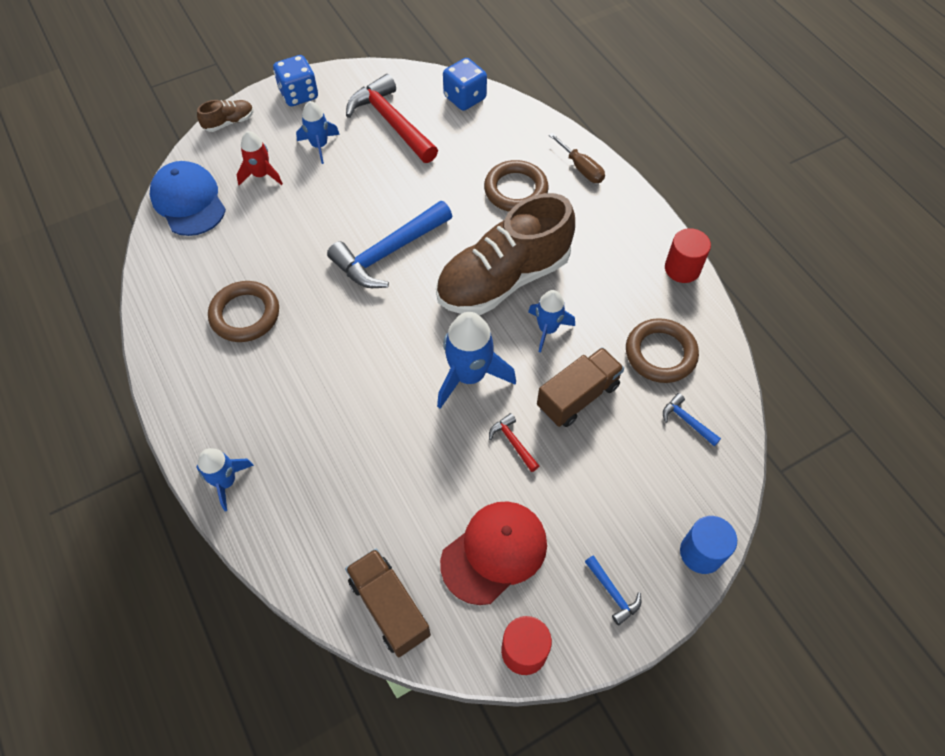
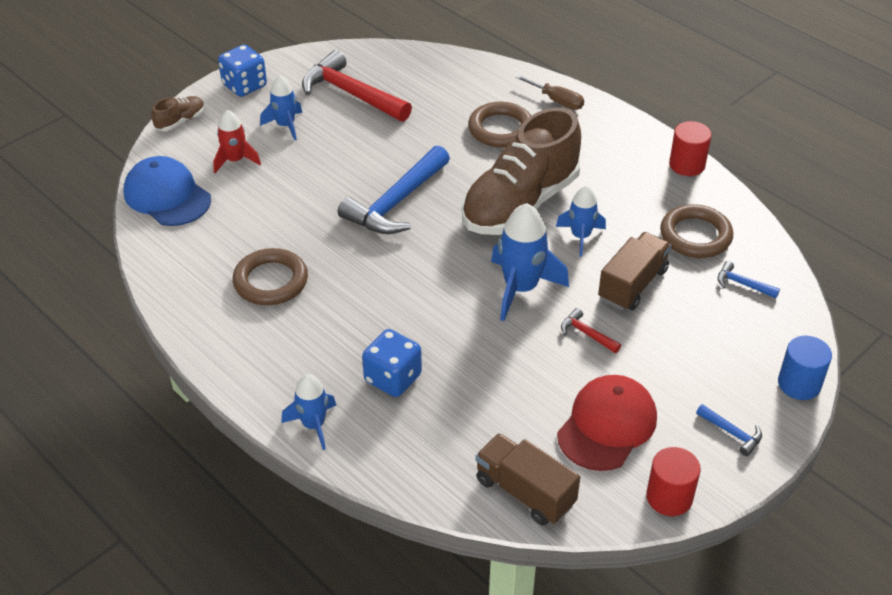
camera: 15 degrees left, 15 degrees down
blue dice [443,58,487,111] -> blue dice moved to [362,329,422,397]

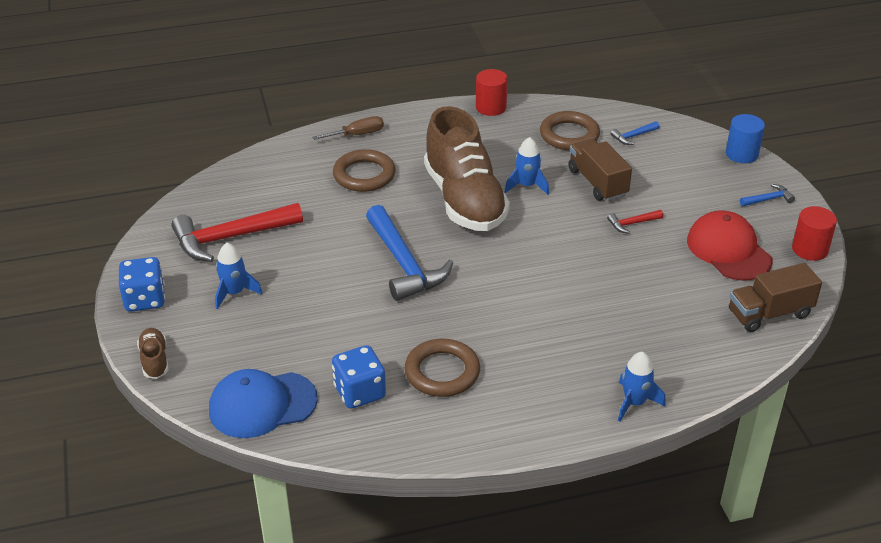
camera: 60 degrees left, 5 degrees down
red rocket [213,110,261,173] -> none
blue dice [362,329,422,397] -> blue dice moved to [332,345,386,409]
blue rocket [491,203,569,321] -> none

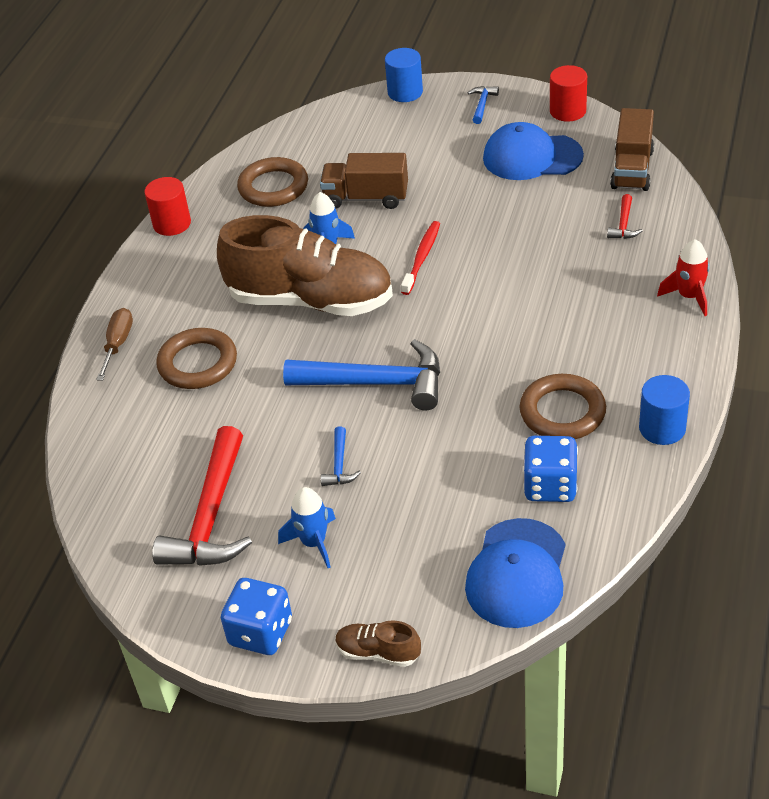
camera: 55 degrees left, 5 degrees up
red hammer [607,210,663,234] -> red hammer moved to [607,194,643,239]
blue hammer [611,121,659,145] -> blue hammer moved to [321,426,361,486]
blue rocket [618,352,666,422] -> red rocket [657,239,710,316]
red cap [687,210,773,281] -> blue cap [483,122,584,180]
none -> red toothbrush [401,221,440,295]
none -> blue cylinder [639,375,690,445]

